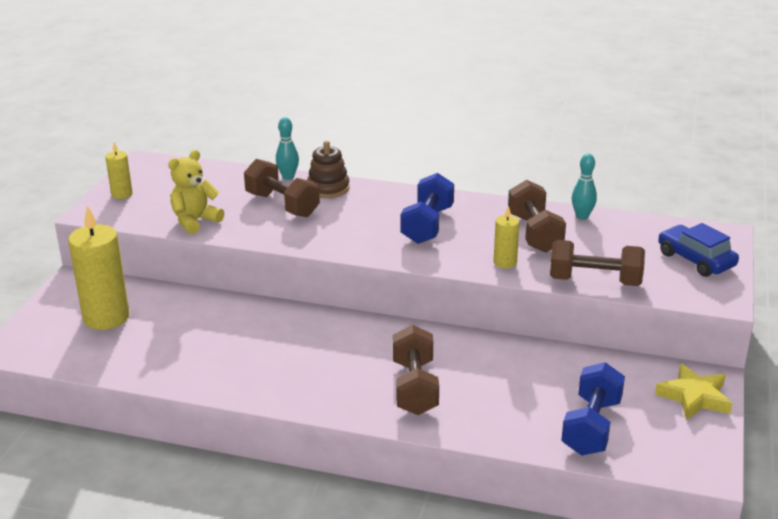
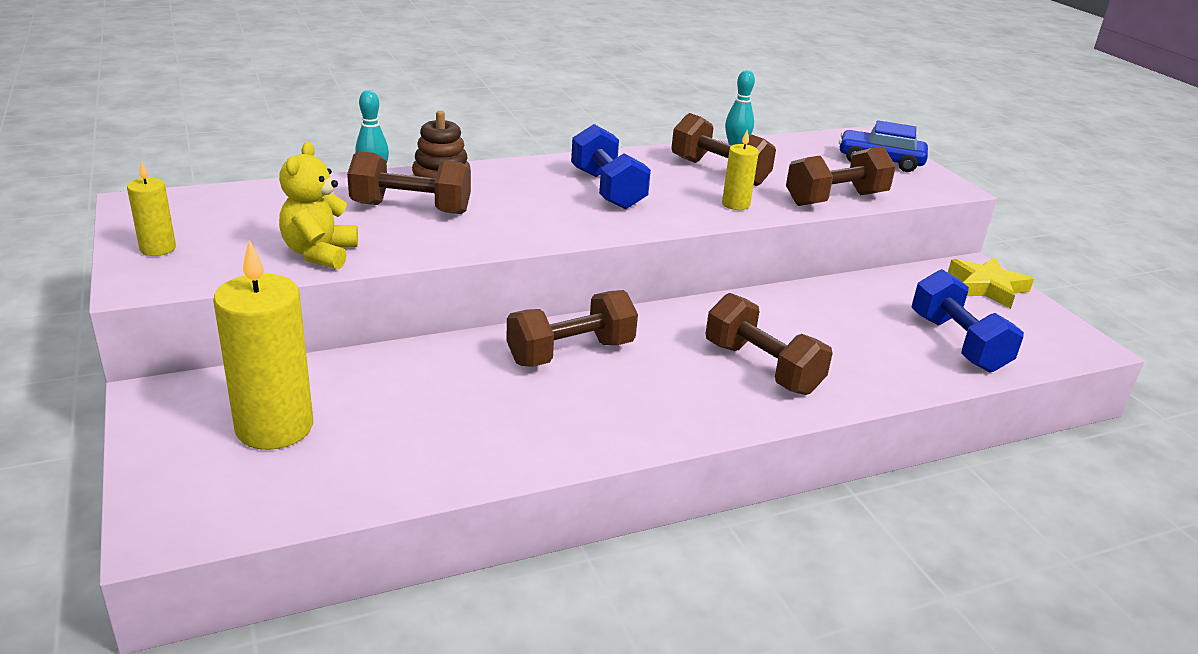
camera: 40 degrees left, 0 degrees up
none -> brown dumbbell [506,290,638,367]

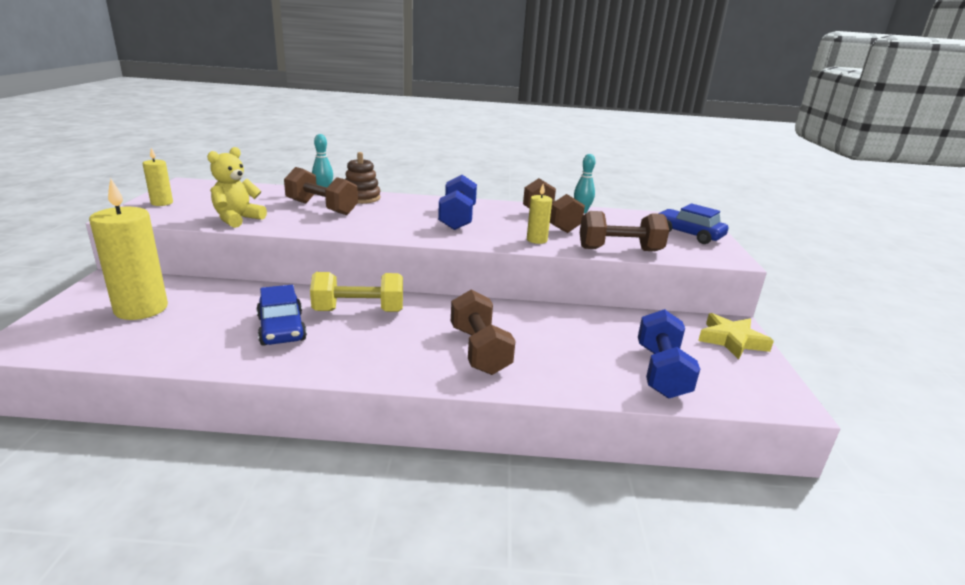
camera: 25 degrees right, 5 degrees down
brown dumbbell [506,290,638,367] -> yellow dumbbell [310,272,403,312]
none -> blue car [256,285,307,346]

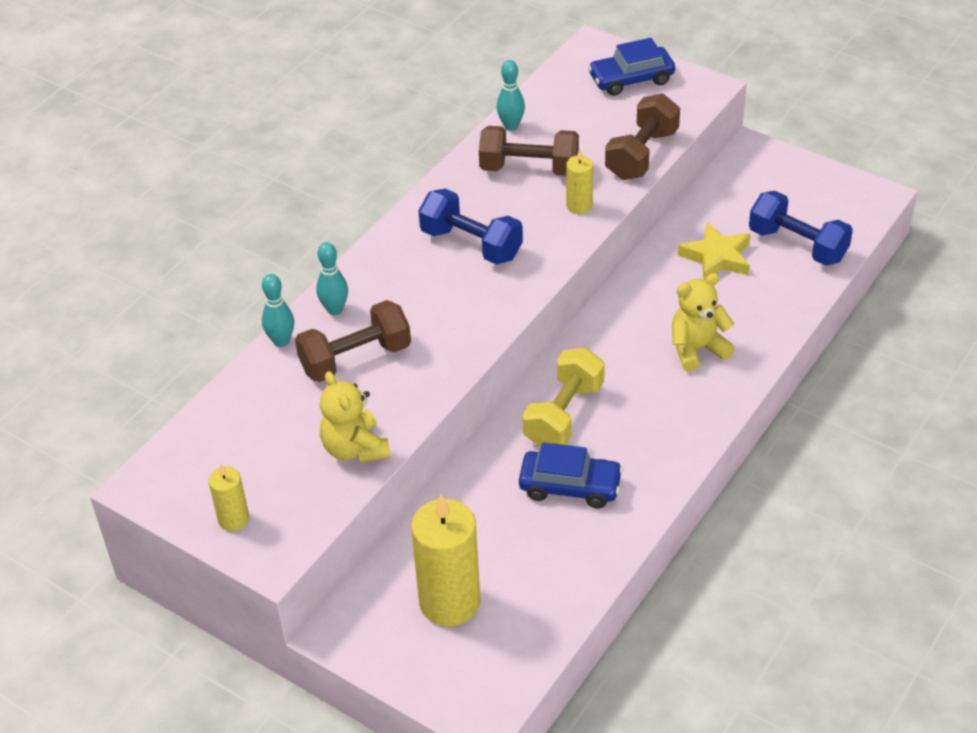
camera: 55 degrees left, 20 degrees up
brown stacking toy [345,152,381,204] -> turquoise bowling pin [316,242,348,315]
brown dumbbell [451,290,515,375] -> yellow teddy bear [672,273,735,372]
yellow star [698,313,774,359] -> yellow star moved to [678,222,750,280]

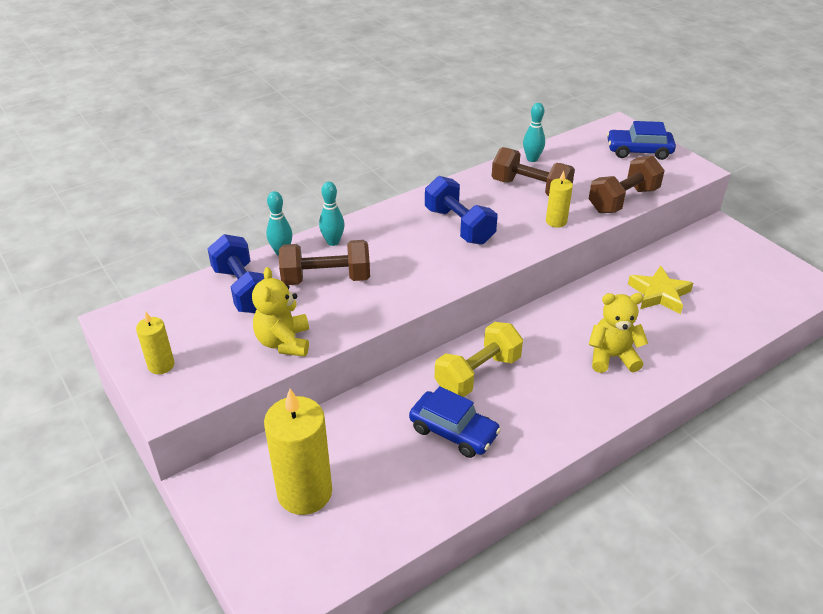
camera: 20 degrees right, 5 degrees down
blue dumbbell [749,191,853,266] -> blue dumbbell moved to [207,234,264,313]

